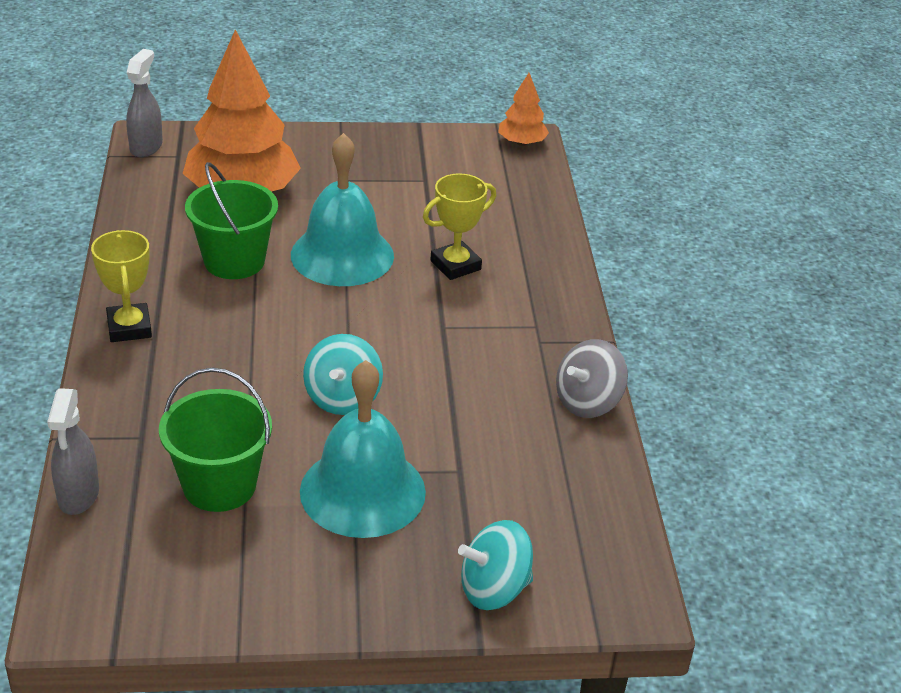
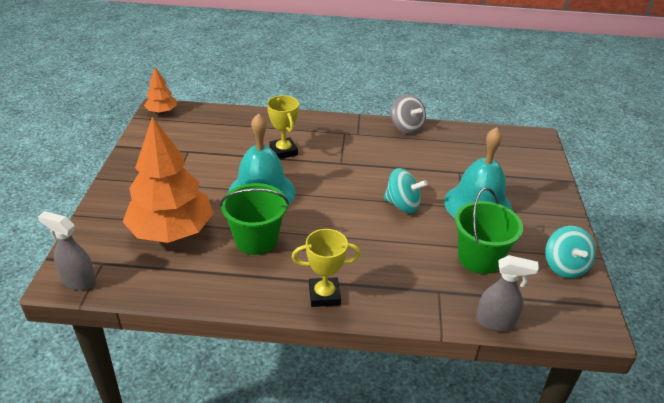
camera: 80 degrees left, 0 degrees up
turquoise spinning top [458,520,533,610] -> turquoise spinning top moved to [545,226,596,278]

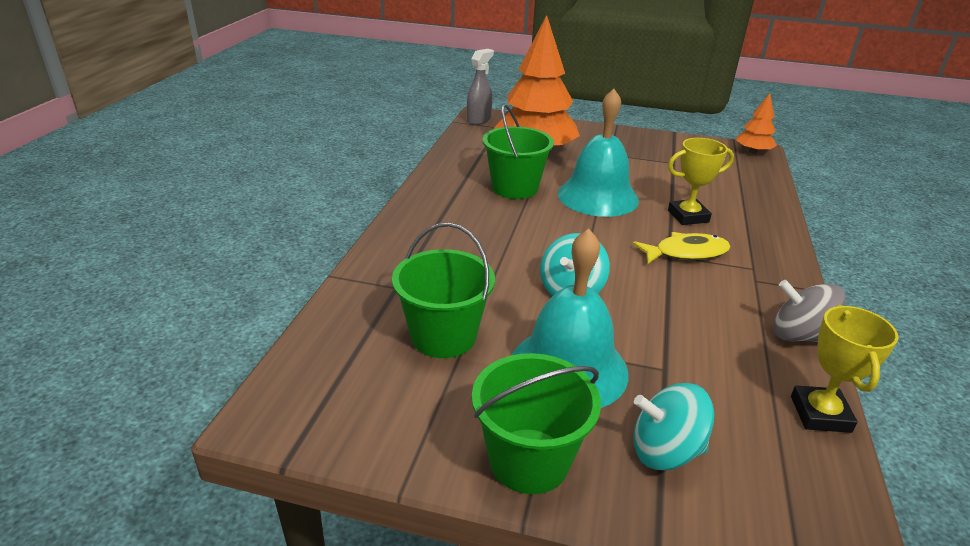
camera: 100 degrees right, 5 degrees down
yellow trophy [292,229,361,307] -> yellow trophy moved to [791,305,898,433]
grey spinning top [391,94,426,134] -> grey spinning top turned 45 degrees clockwise [773,280,846,342]
grey spray bottle [476,255,539,331] -> none
turquoise spinning top [545,226,596,278] -> turquoise spinning top moved to [633,383,714,470]
none -> green bucket [472,353,601,494]
none -> yellow fish [632,232,730,264]

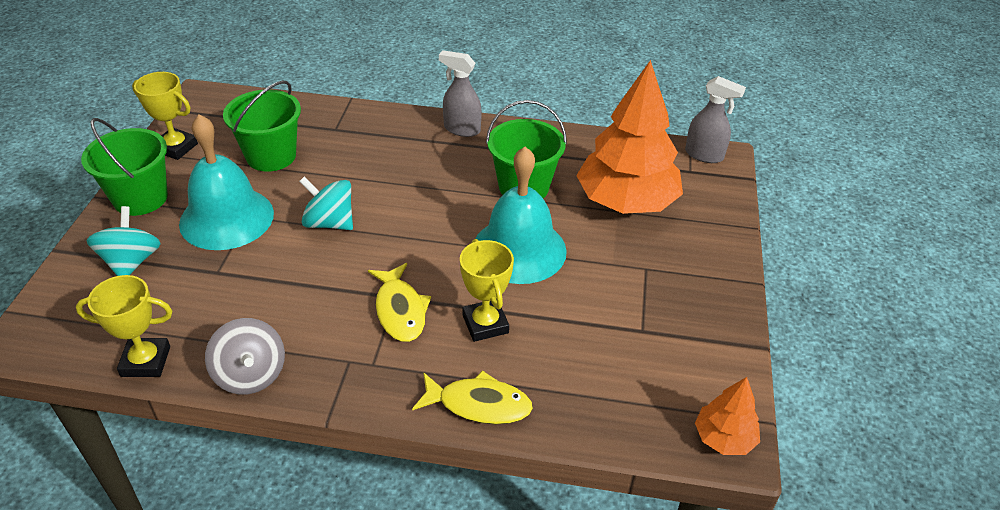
camera: 85 degrees right, 10 degrees up
grey spinning top [773,280,846,342] -> grey spinning top turned 135 degrees clockwise [205,318,285,395]
none -> yellow trophy [132,72,198,160]
none -> yellow fish [412,370,533,424]
none -> grey spray bottle [439,50,482,137]

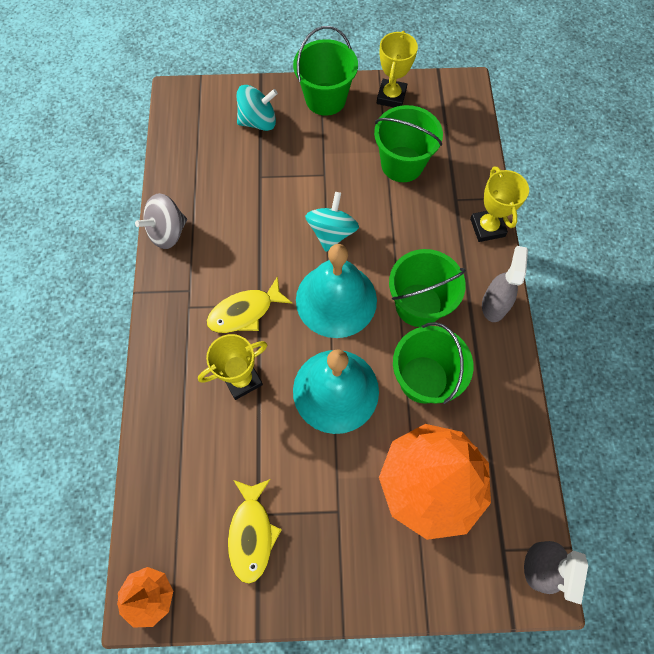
camera: 80 degrees right, 25 degrees up
yellow trophy [76,275,172,377] -> yellow trophy moved to [470,167,529,242]
turquoise bell [179,114,274,250] -> turquoise bell moved to [296,244,377,338]
yellow fish [412,370,533,424] -> yellow fish moved to [228,479,282,584]
none -> green bucket [389,249,466,327]

